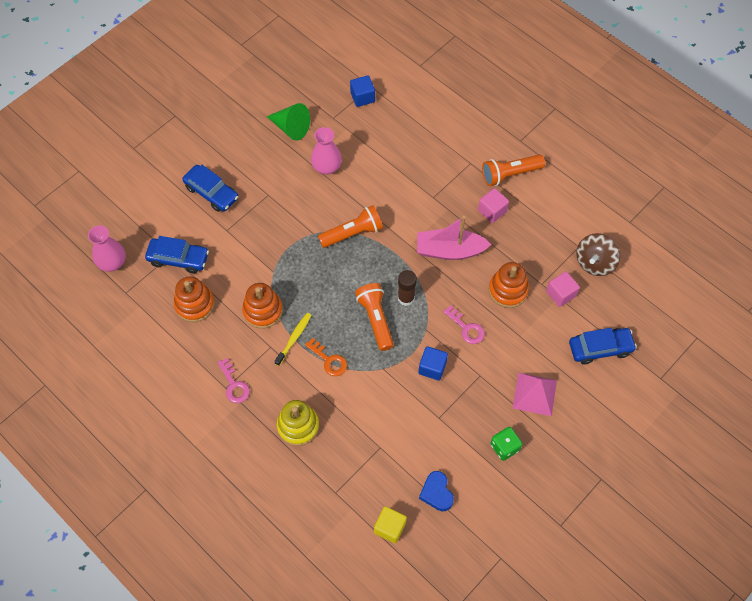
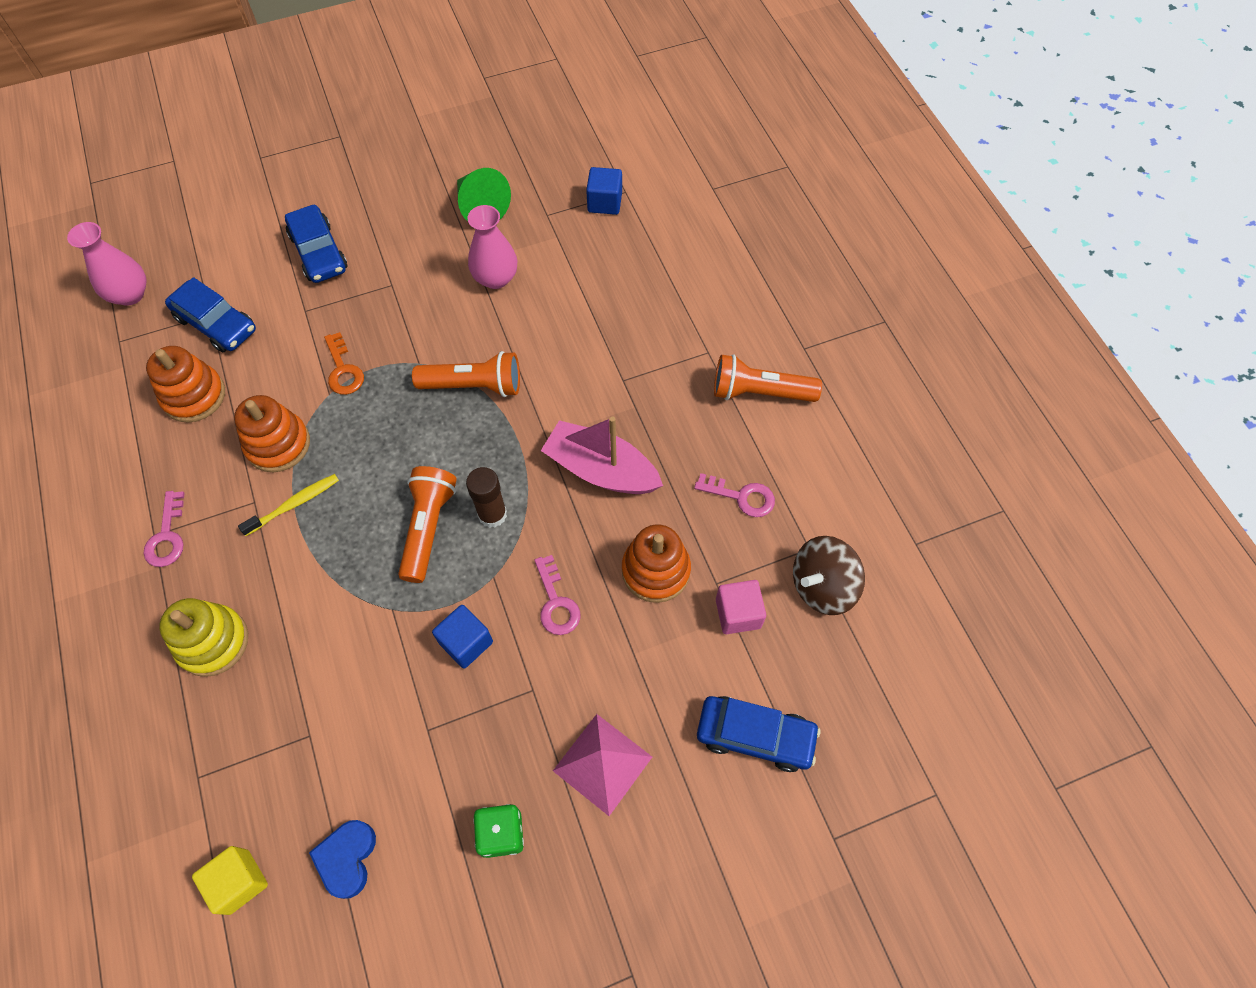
camera: 25 degrees right, 0 degrees up
orange key [305,338,347,376] -> orange key moved to [324,332,364,395]
pink cube [478,188,509,223] -> none
none -> pink key [694,473,775,517]

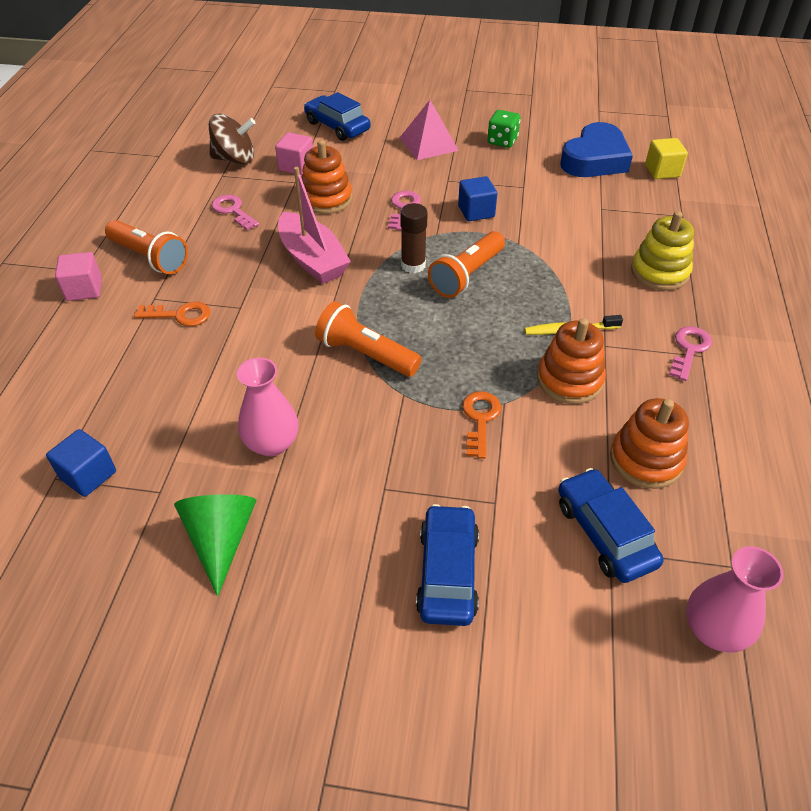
camera: 150 degrees left, 15 degrees down
blue heart [309,820,376,899] -> blue heart [560,122,633,177], size x1.73
none -> pink cube [55,252,102,301]
none -> orange key [134,302,210,326]

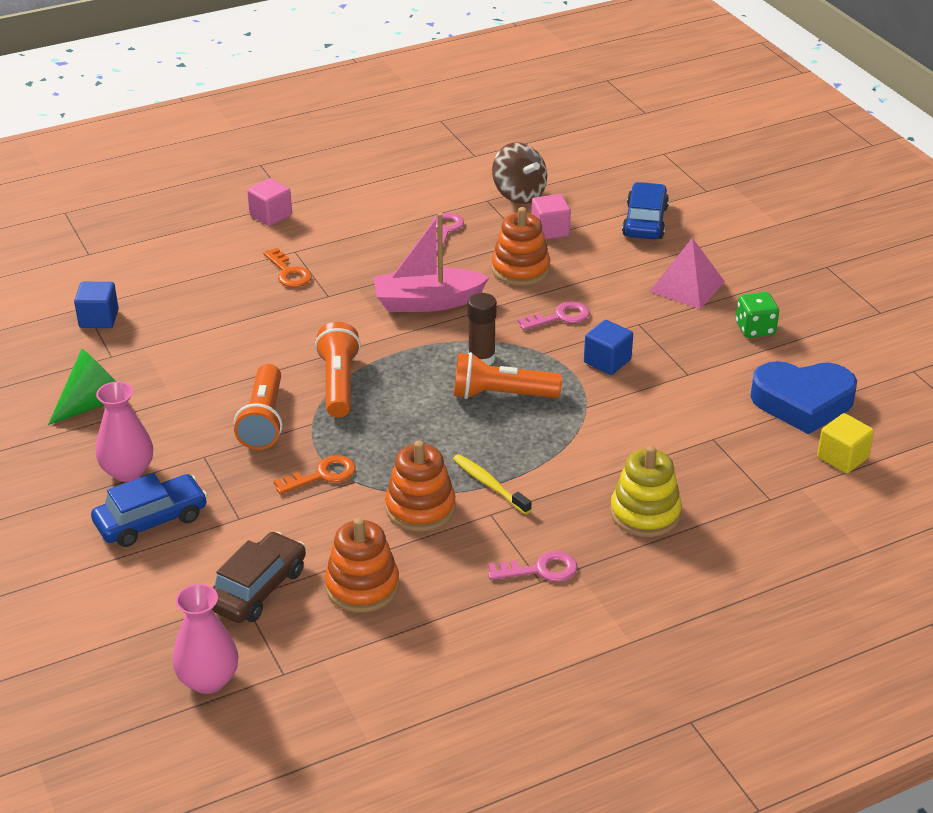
camera: 55 degrees right, 10 degrees down
orange flashlight [105,220,188,274] -> orange flashlight moved to [234,364,282,450]
pink vase [237,358,299,456] -> pink vase moved to [96,381,153,482]
pink boat [278,167,351,284] -> pink boat turned 60 degrees clockwise [373,213,489,312]
blue car [558,468,664,583] -> brown car [212,531,306,623]

